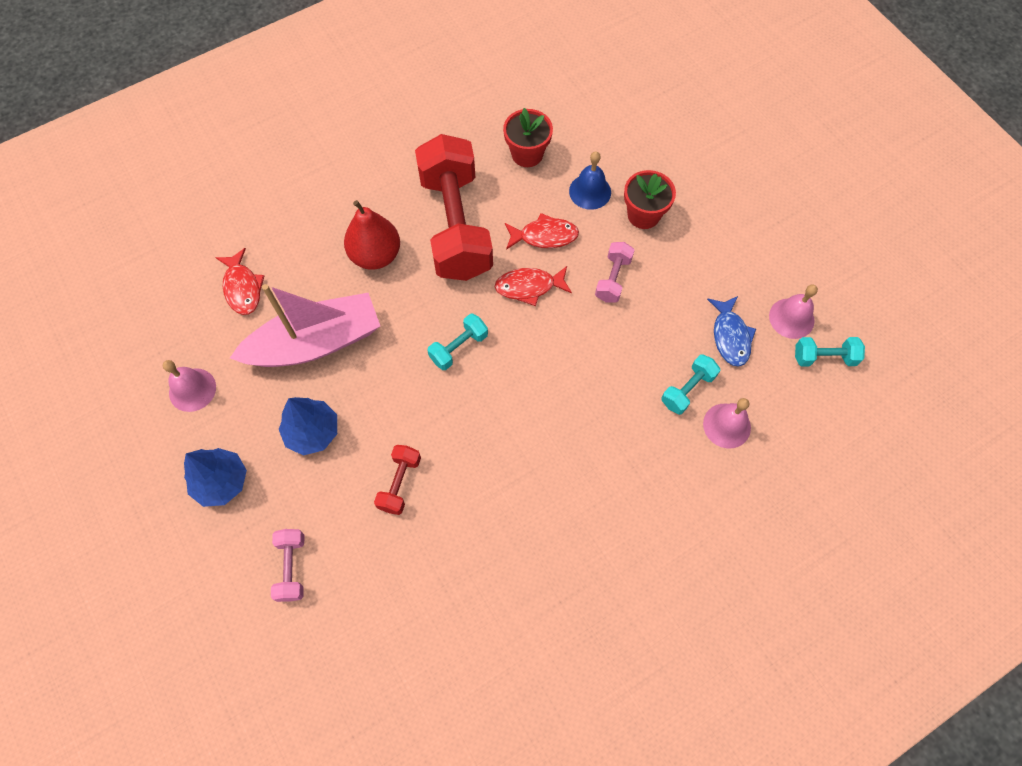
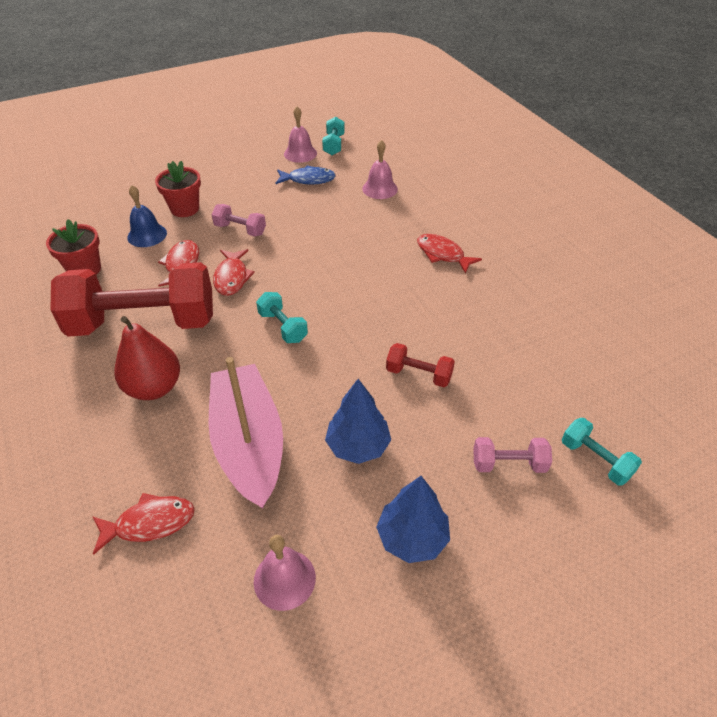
camera: 85 degrees left, 20 degrees down
turquoise dumbbell [661,354,720,415] -> turquoise dumbbell moved to [562,418,642,486]
none -> red fish [417,234,482,274]

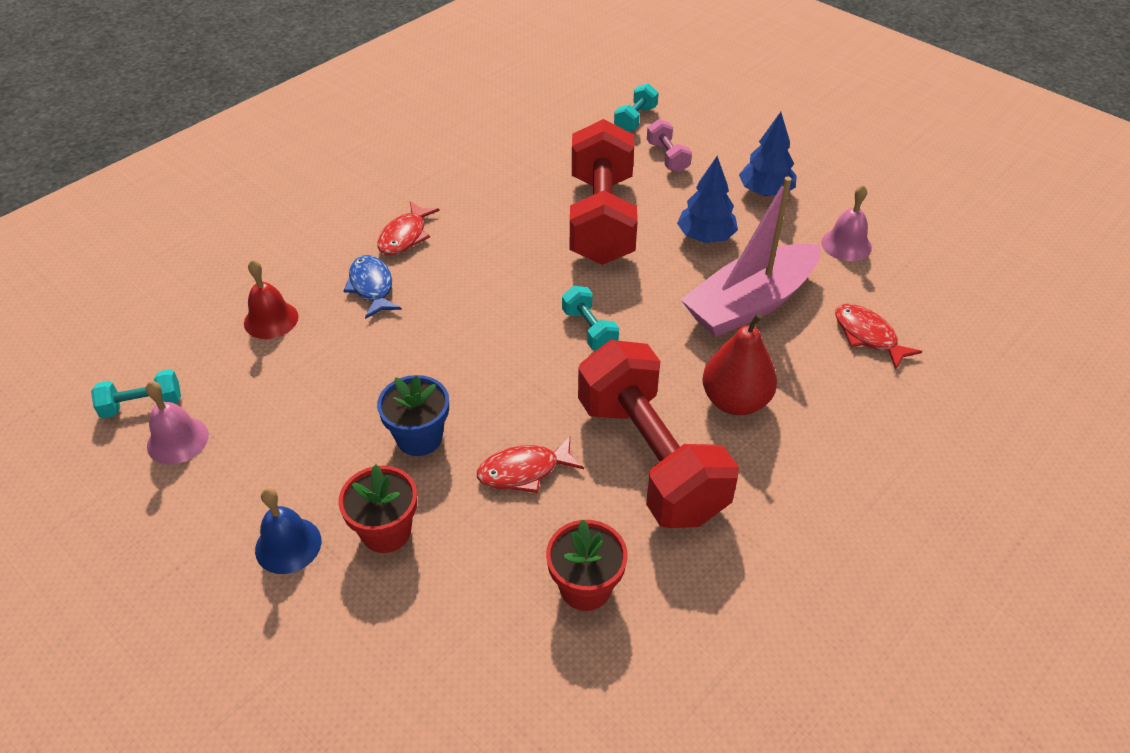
camera: 110 degrees left, 0 degrees up
blue bell [127,185,167,247] -> blue bell moved to [255,488,321,574]
pink dumbbell [211,204,266,236] -> blue flower pot [377,375,449,456]
red fish [213,249,255,296] -> none
turquoise dumbbell [256,292,308,343] -> turquoise dumbbell turned 60 degrees counterclockwise [562,286,619,350]
blue fish [275,165,336,185] -> blue fish moved to [343,255,402,319]
pink bell [362,140,398,199] -> red bell [244,260,298,339]
red dumbbell [386,343,455,387] -> red dumbbell [570,119,638,265], size x2.37

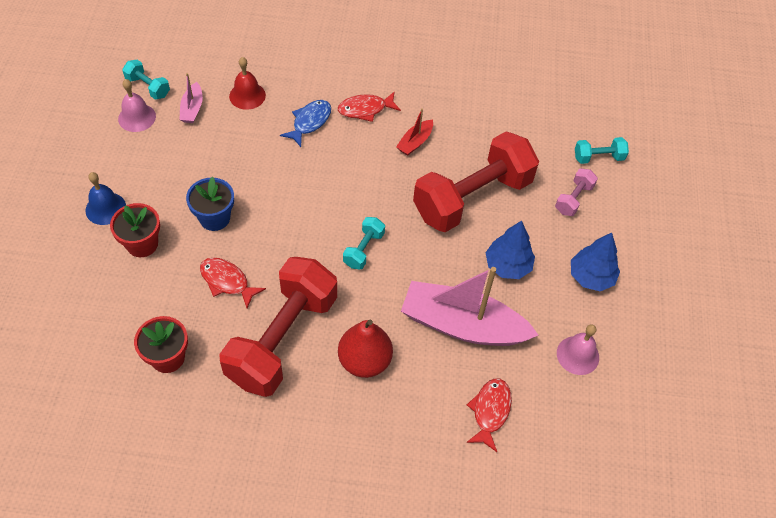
camera: 50 degrees right, 10 degrees up
none -> pink boat [179,73,203,123]
none -> red boat [396,108,433,156]

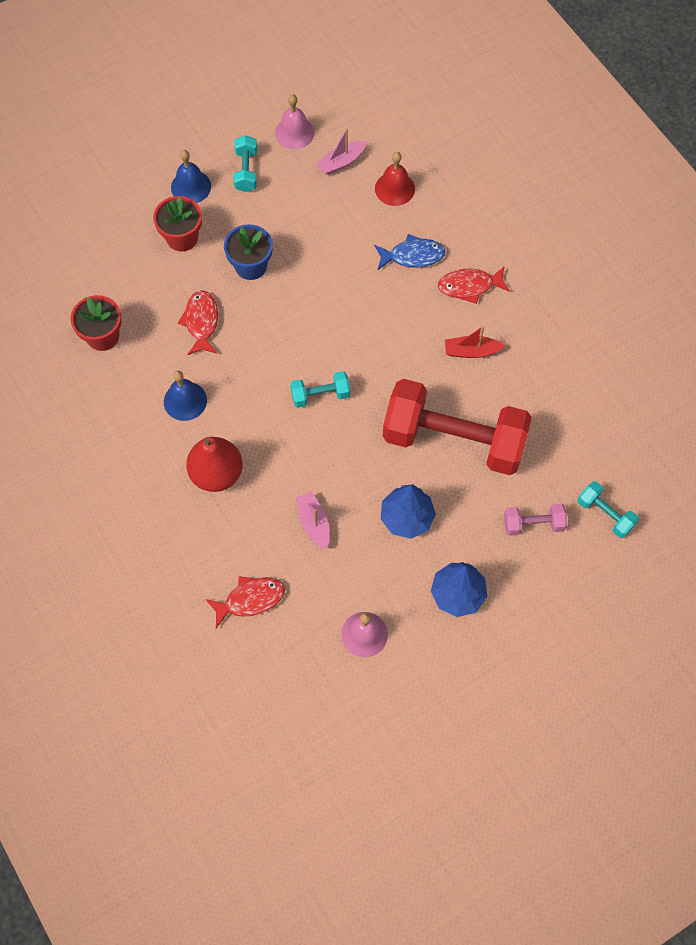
camera: 55 degrees right, 10 degrees up
turquoise dumbbell [122,60,170,100] -> turquoise dumbbell moved to [233,135,257,192]
red dumbbell [219,257,337,397] -> blue bell [164,371,207,421]
red fish [338,91,401,122] -> red fish turned 45 degrees counterclockwise [438,266,510,304]
pink boat [401,267,538,346] -> pink boat [296,491,330,550], size x0.44

